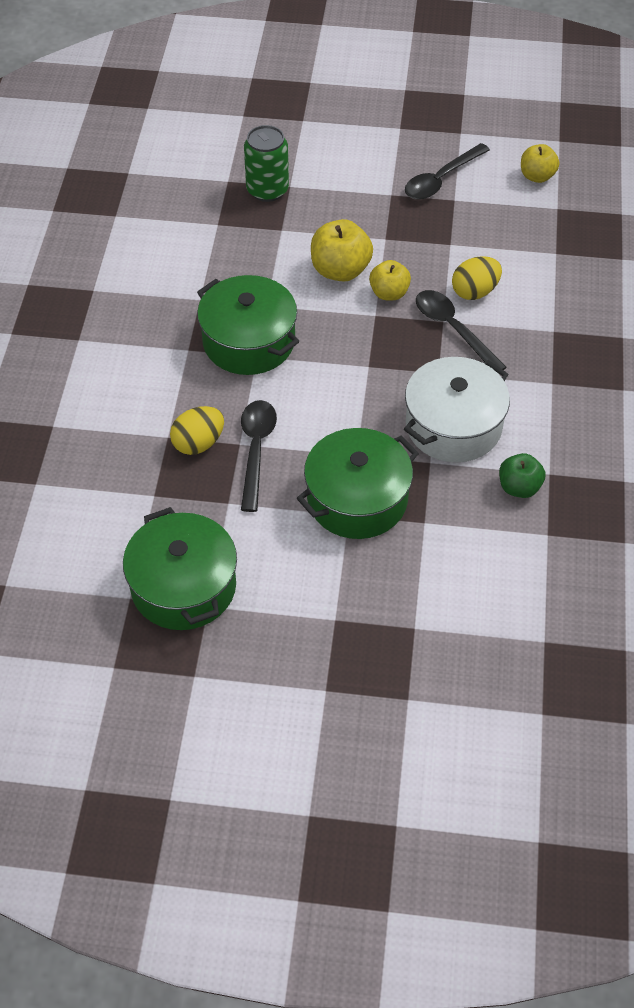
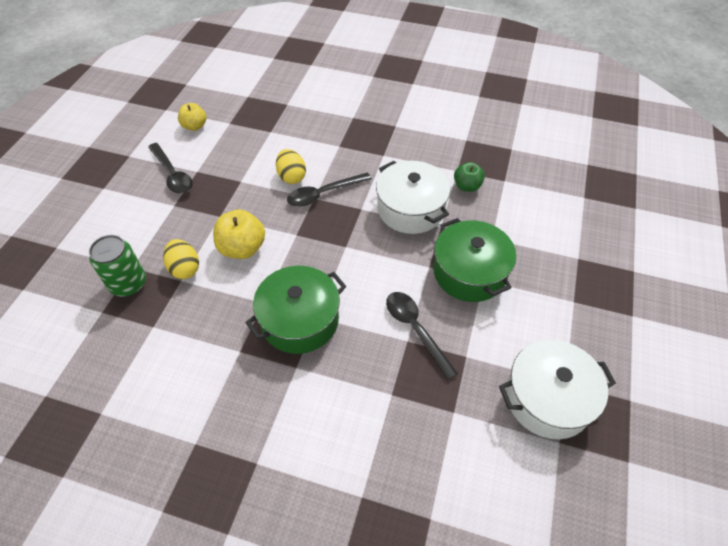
camera: 80 degrees left, 0 degrees up
green pot [123,507,237,630] -> white pot [499,340,616,439]
yellow egg [170,406,224,455] -> yellow egg moved to [163,239,199,279]
black spoon [241,400,277,512] -> black spoon turned 45 degrees clockwise [386,292,458,380]
yellow apple [369,260,411,300] -> none

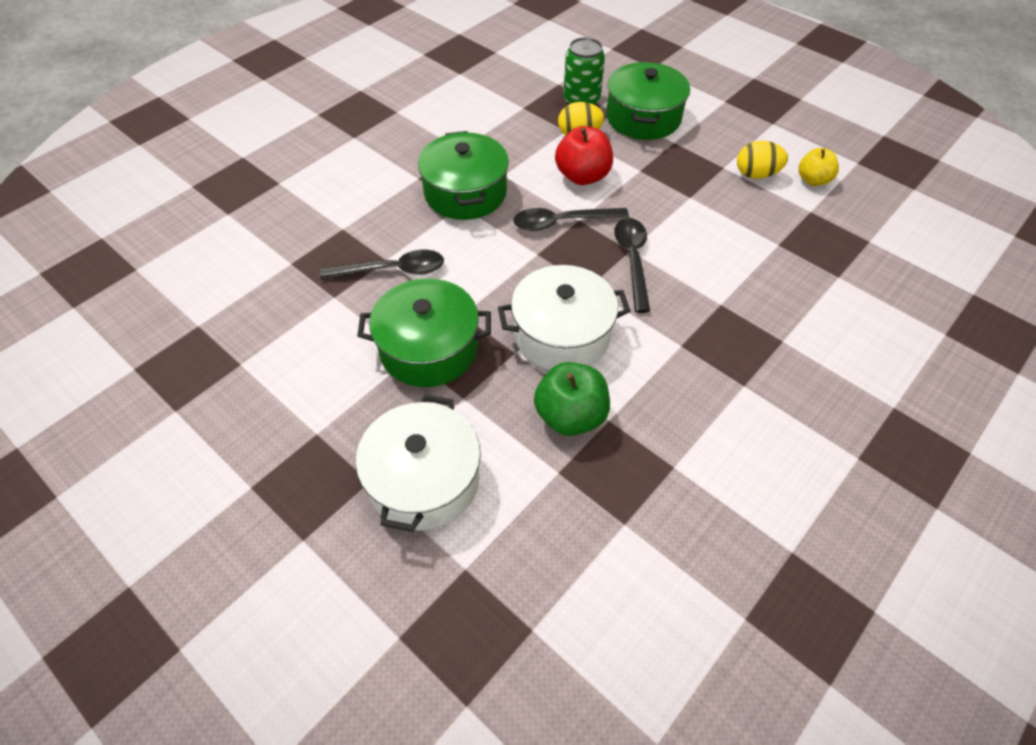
camera: 115 degrees right, 0 degrees up
black spoon [148,143,193,194] -> black spoon moved to [513,208,629,231]
yellow apple [213,209,265,259] -> red apple [555,126,613,185]
yellow egg [276,149,306,184] -> yellow egg moved to [737,141,788,179]
green apple [454,162,485,192] -> green apple [534,362,610,436], size x1.53
white pot [499,340,616,439] -> white pot moved to [356,395,481,532]
none -> green pot [607,62,690,140]

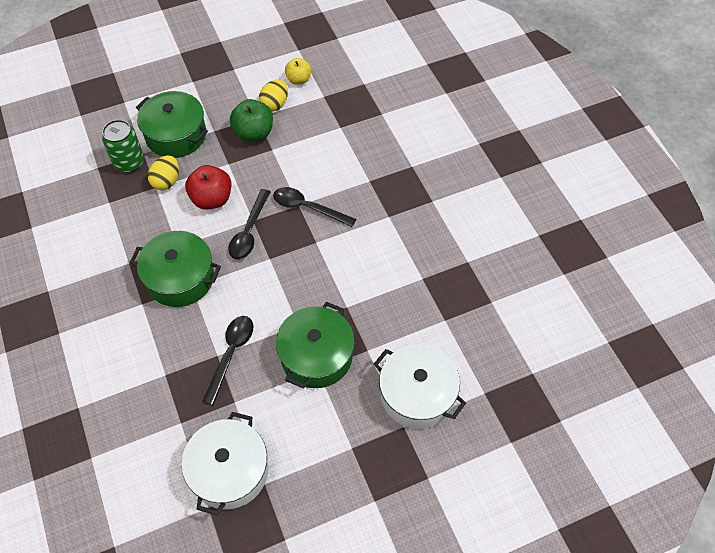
camera: 65 degrees left, 5 degrees up
white pot [498,265,630,370] -> white pot moved to [182,412,268,516]
green apple [534,362,610,436] -> green apple moved to [230,99,273,142]

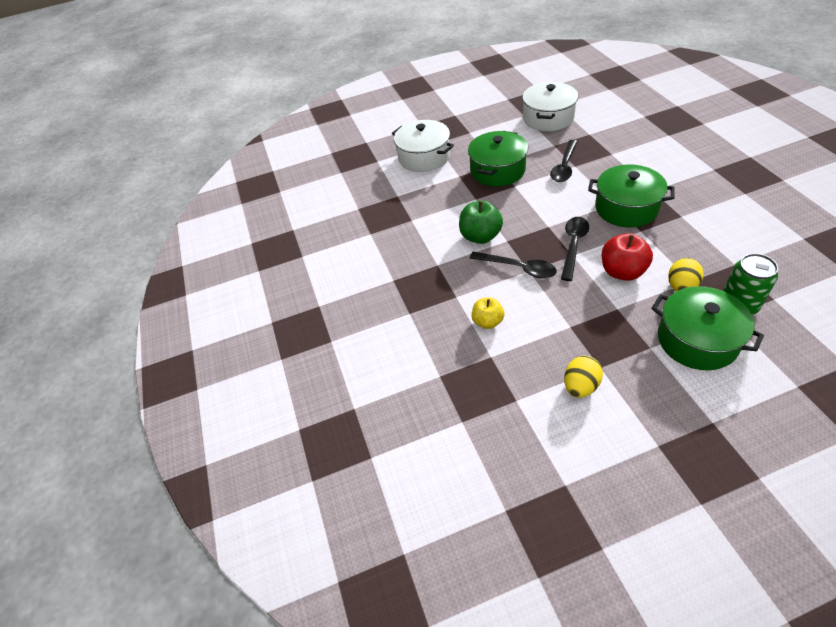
camera: 170 degrees left, 10 degrees down
green apple [230,99,273,142] -> green apple moved to [459,200,503,244]
yellow apple [285,58,312,85] -> yellow apple moved to [472,297,505,329]

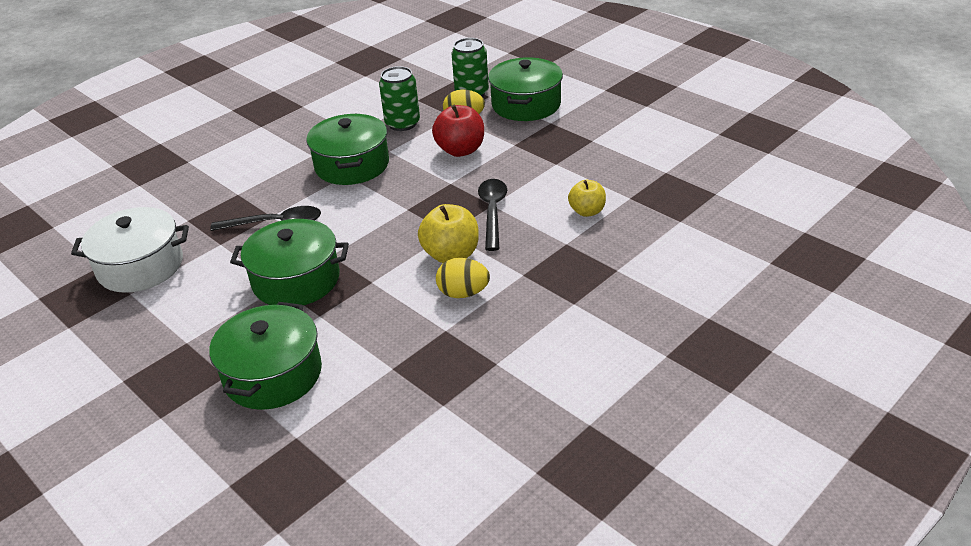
camera: 120 degrees left, 10 degrees down
white pot [392,120,454,172] -> green pot [209,302,322,410]
green apple [459,200,503,244] -> yellow apple [418,204,479,263]
black spoon [561,217,589,281] -> none
yellow egg [564,356,603,398] -> yellow egg moved to [436,258,490,298]
none -> green can [379,66,420,131]

